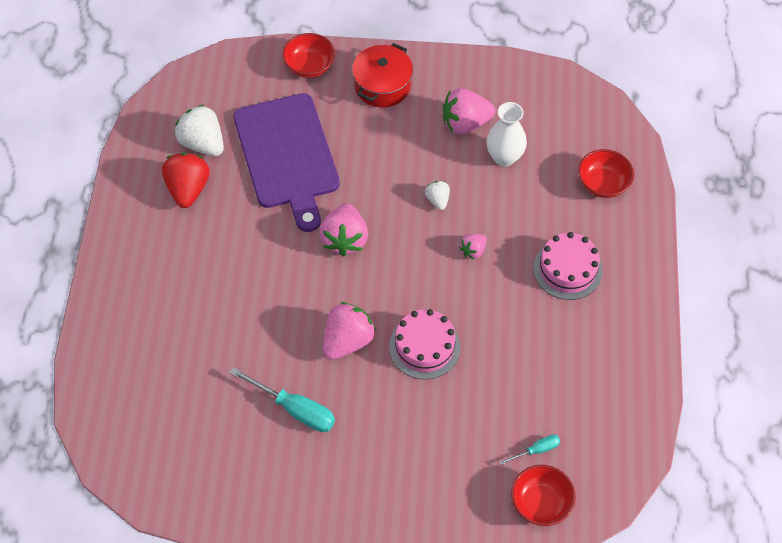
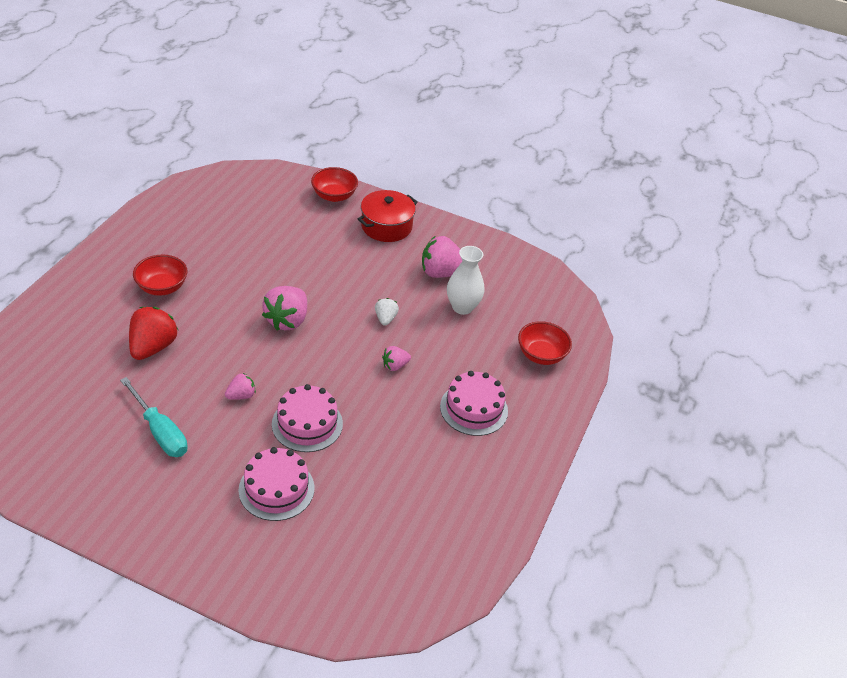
camera: 15 degrees right, 15 degrees down
red strawberry [162,153,210,208] -> red strawberry moved to [129,307,178,360]
white strawberry [175,104,224,156] -> none
purple cutting board [233,93,340,232] -> none
pink strawberry [323,302,376,360] -> pink strawberry [225,373,256,400], size x0.54
turquoise screwdriver [499,435,560,465] -> none
red bowl [511,465,575,526] -> red bowl moved to [133,255,187,296]
none -> pink cake [239,447,314,521]

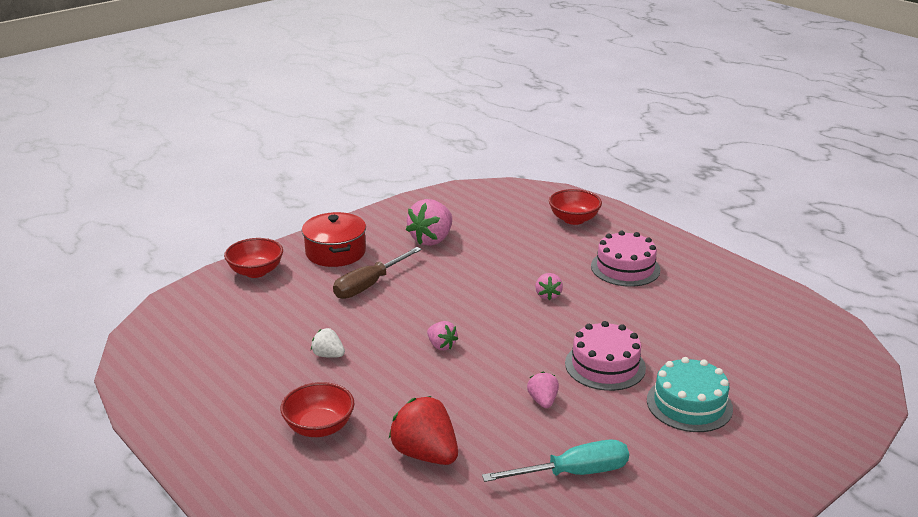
camera: 60 degrees left, 15 degrees down
pink cake [239,447,314,521] -> turquoise cake [647,357,733,432]
pink strawberry [262,286,307,331] -> pink strawberry [427,321,458,350], size x0.54
white strawberry [375,298,399,326] -> white strawberry moved to [311,328,345,358]
white vase [447,246,485,315] -> none
none -> brown screwdriver [333,247,422,299]

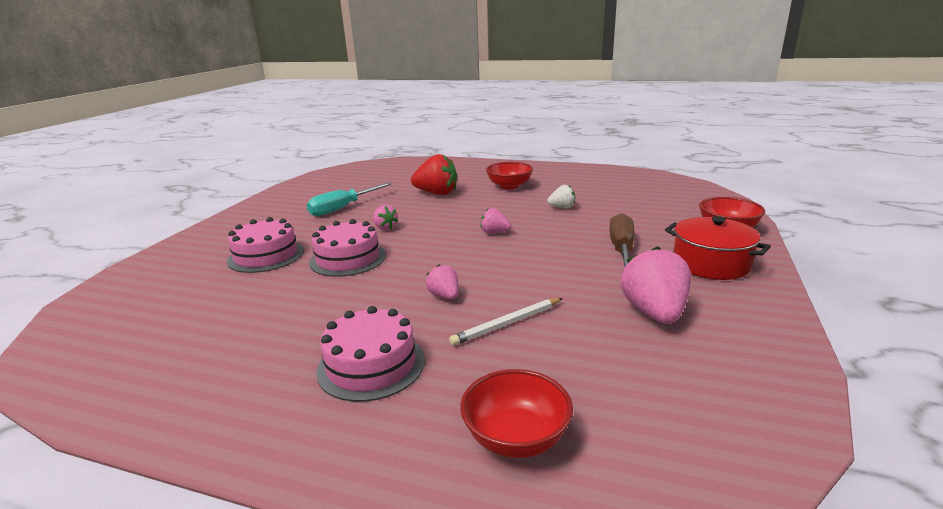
camera: 150 degrees right, 5 degrees down
turquoise cake [647,357,733,432] -> pink cake [227,217,304,273]
none -> white pencil [449,298,563,346]

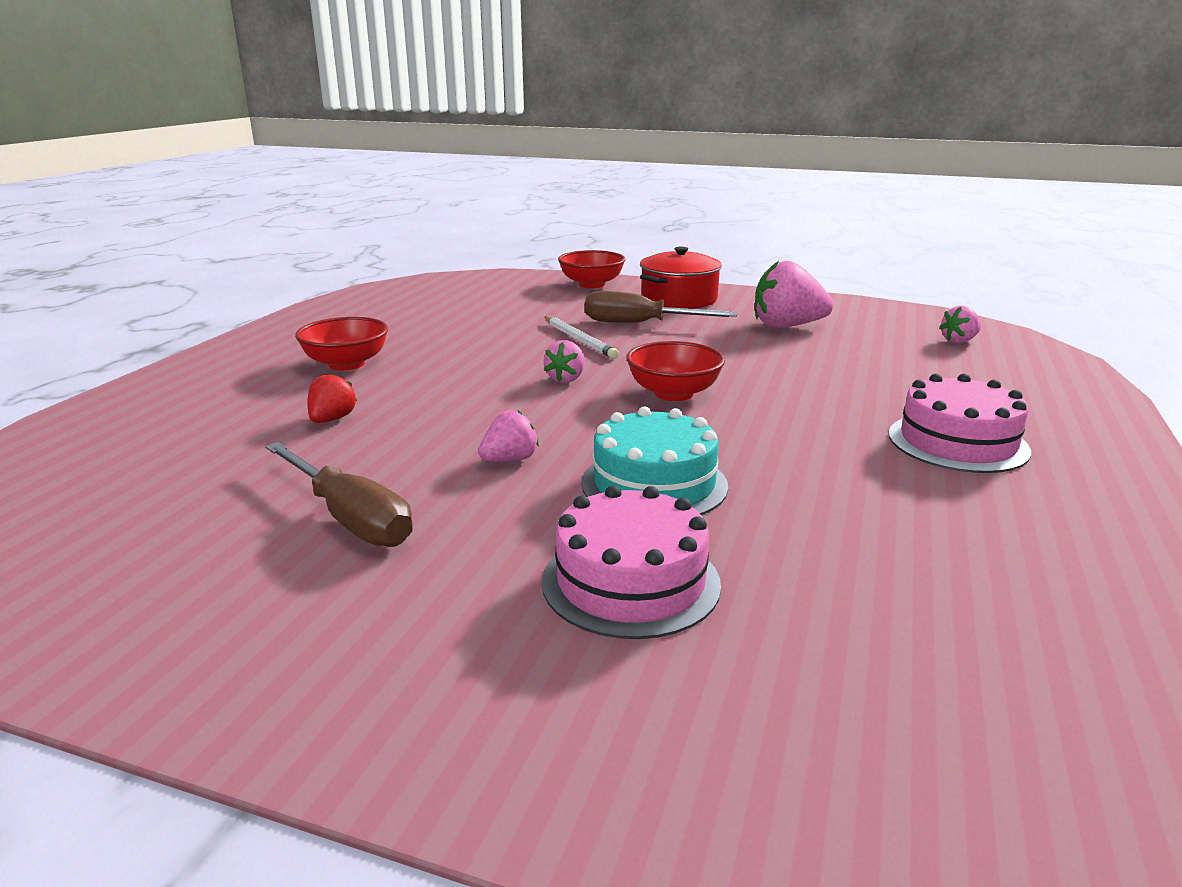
camera: 90 degrees left, 0 degrees up
turquoise screwdriver [307,182,392,216] -> brown screwdriver [265,442,413,547]
pink cake [309,219,386,277] -> turquoise cake [581,406,728,515]
red strawberry [411,154,457,195] -> red strawberry [307,372,357,423], size x0.54
pink strawberry [426,264,458,299] -> pink strawberry moved to [939,305,981,344]
white pencil [449,298,563,346] -> white pencil moved to [545,316,619,359]
red bowl [460,369,573,458] -> red bowl moved to [627,341,725,401]
white strawberry [547,185,575,208] -> none

